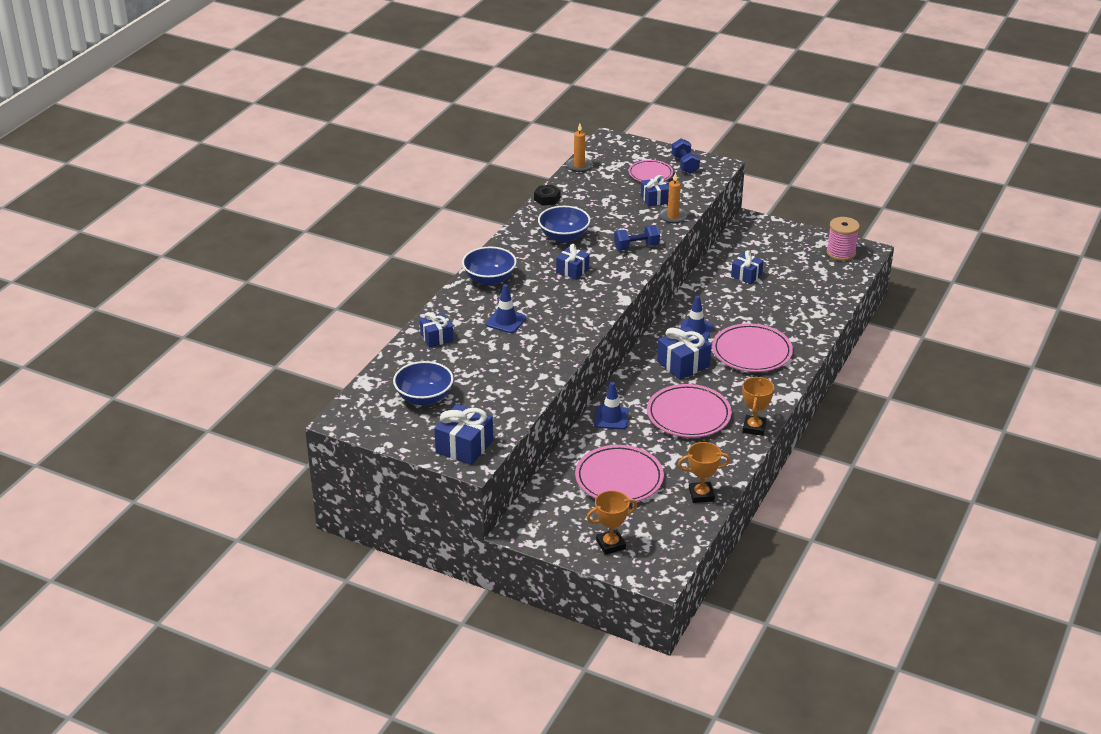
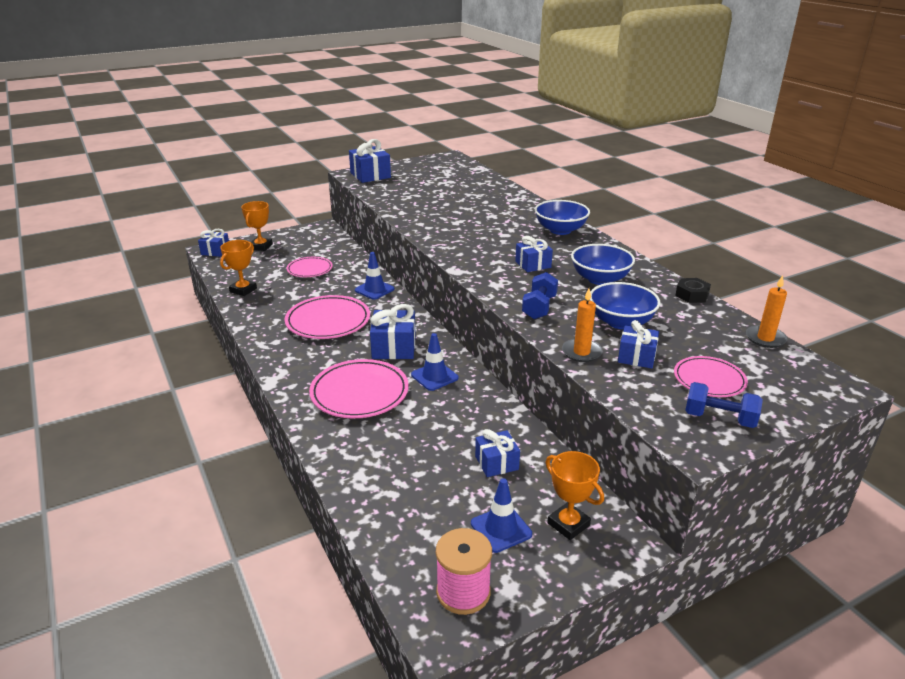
camera: 125 degrees right, 5 degrees down
blue bowl [393,361,453,405] -> blue bowl moved to [590,282,660,330]
blue gift [420,312,453,347] -> blue gift moved to [198,229,229,257]
blue traffic cone [486,284,526,333] -> blue traffic cone moved to [471,478,532,553]
pink plate [575,445,664,503] -> pink plate [287,257,333,277], size x0.61
orange trophy [742,377,774,436] -> orange trophy moved to [546,451,604,540]

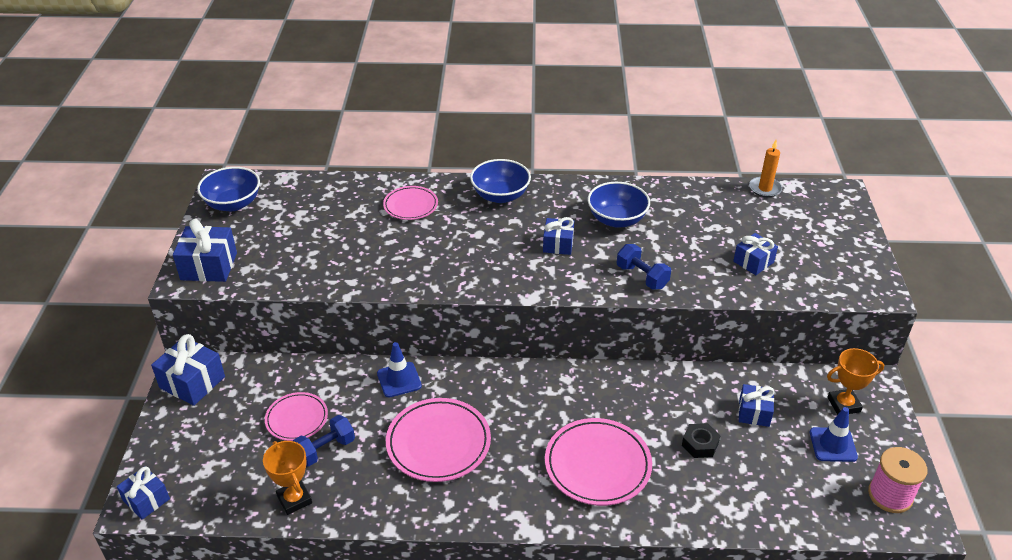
camera: 60 degrees left, 10 degrees up
orange trophy [241,201,273,251] -> none
blue gift [370,304,416,359] -> blue gift moved to [151,334,225,406]
blue traffic cone [411,333,459,391] -> none
orange candle [562,289,603,362] -> none
blue bowl [590,282,660,330] -> blue bowl moved to [197,167,260,211]
pink plate [674,356,748,397] -> pink plate moved to [383,186,438,220]
black nut [675,278,711,303] -> black nut moved to [682,423,721,458]
blue dumbbell [685,382,763,428] -> blue dumbbell moved to [293,415,355,467]

